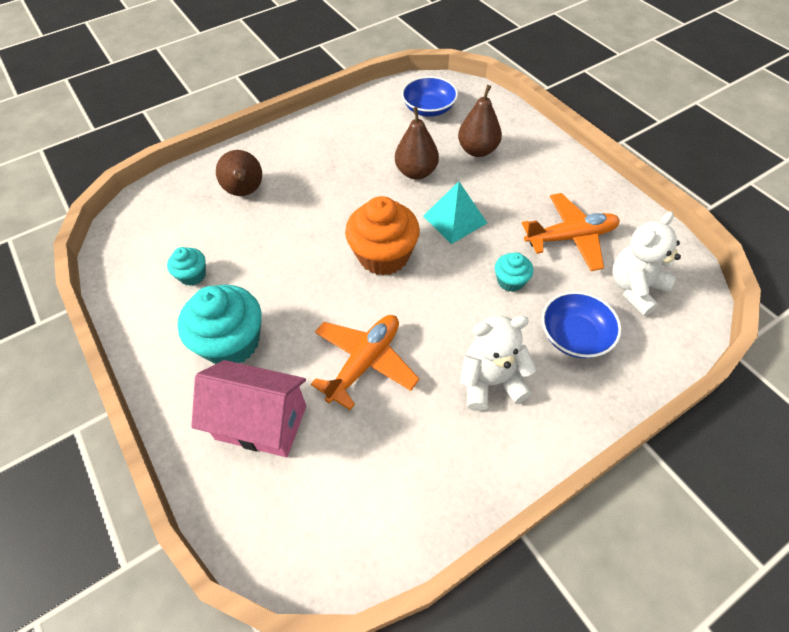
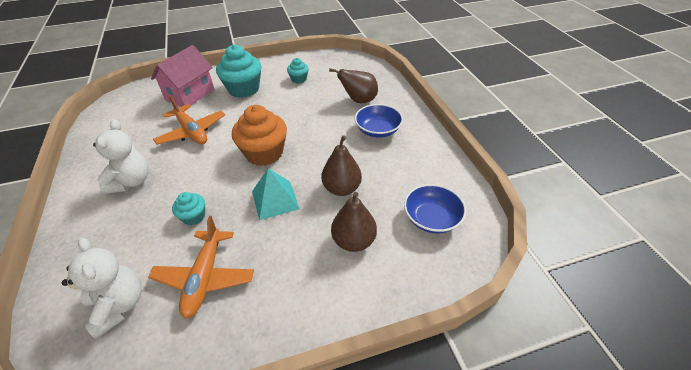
camera: 105 degrees right, 10 degrees down
blue bowl [542,291,621,358] -> blue bowl moved to [355,104,403,138]

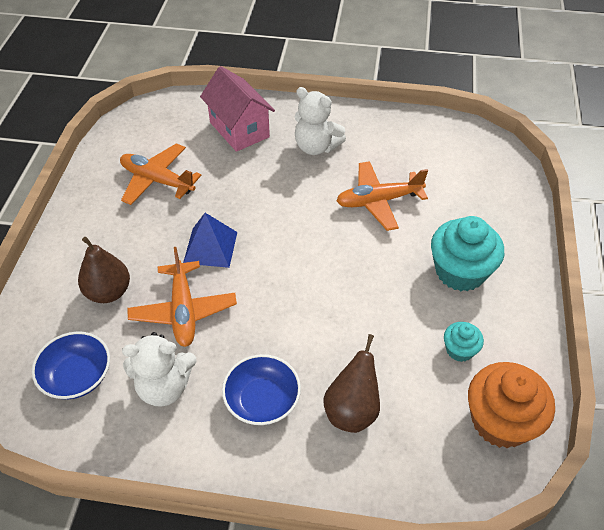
camera: 115 degrees right, 5 degrees up
white teddy bear [62,238,141,339] -> white teddy bear moved to [122,332,197,407]
pink house [151,45,214,107] -> pink house moved to [200,66,275,152]
turquoise cupcake [172,192,205,225] -> none
orange cupcake [232,105,287,166] -> orange cupcake moved to [468,362,555,448]
turquoise pyramid [252,168,300,220] -> blue pyramid [183,213,237,268]
brown pear [321,135,362,196] -> orange plane [127,247,237,347]

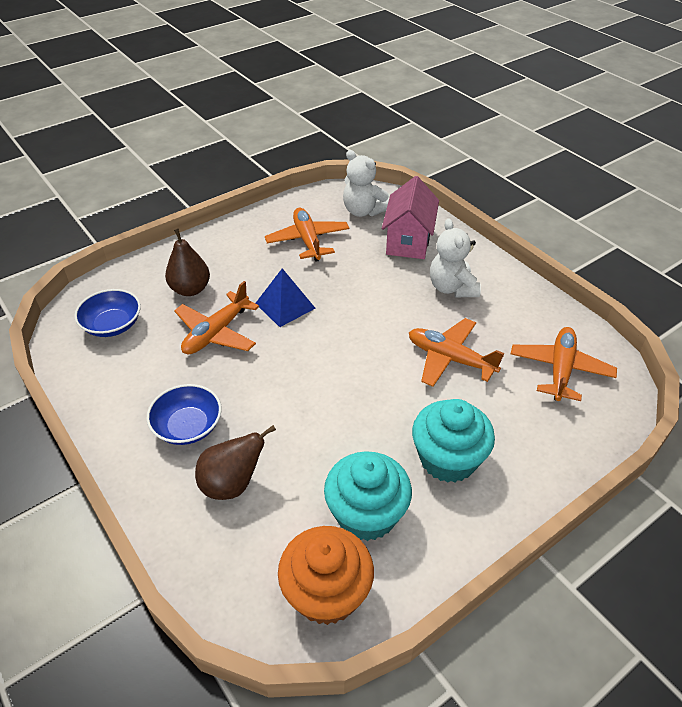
camera: 45 degrees right, 5 degrees down
white teddy bear [122,332,197,407] -> white teddy bear moved to [343,150,389,217]
turquoise cupcake [444,322,484,362] -> turquoise cupcake [324,451,412,541], size x1.96
none -> orange plane [511,327,617,401]

